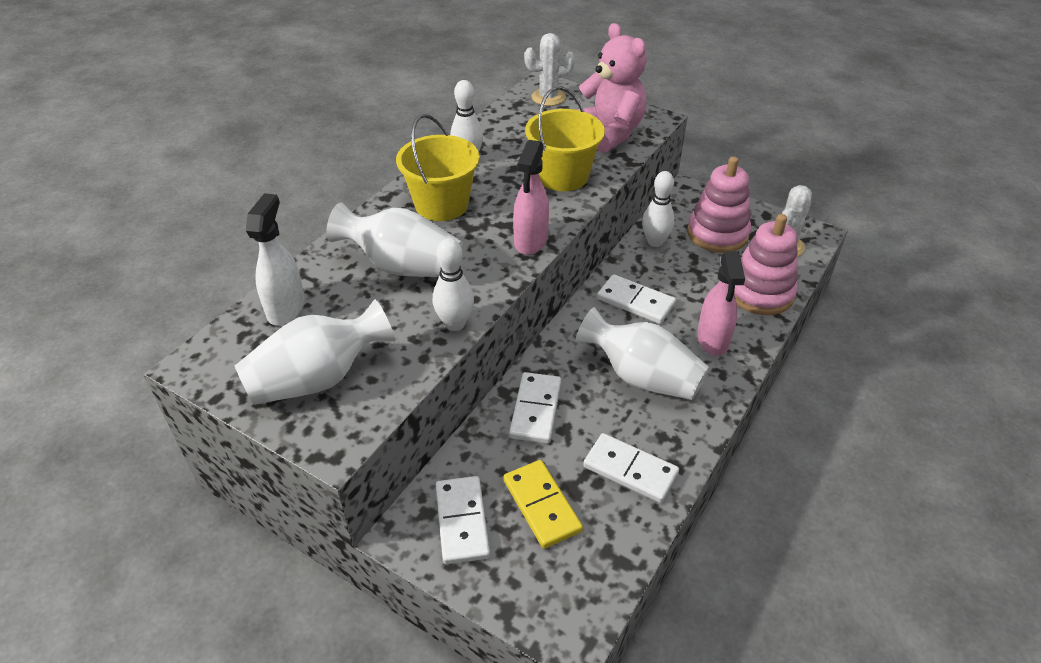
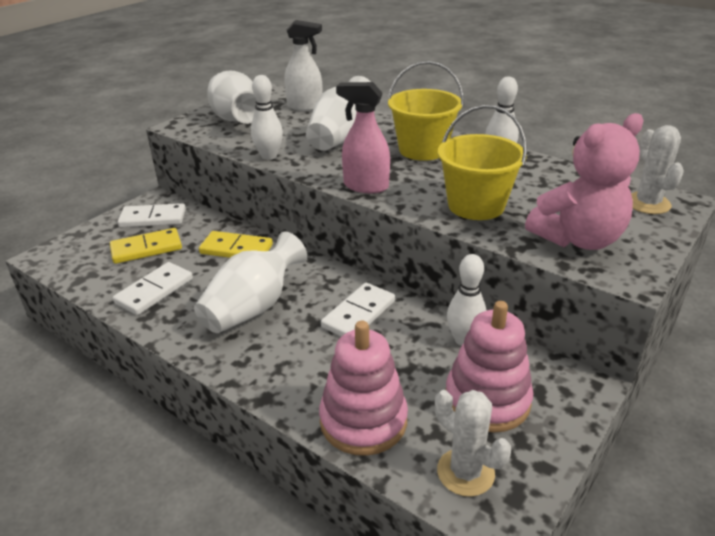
camera: 95 degrees right, 10 degrees down
white domino [509,372,561,444] -> yellow domino [199,231,273,258]
pink spray bottle [697,251,745,356] -> none

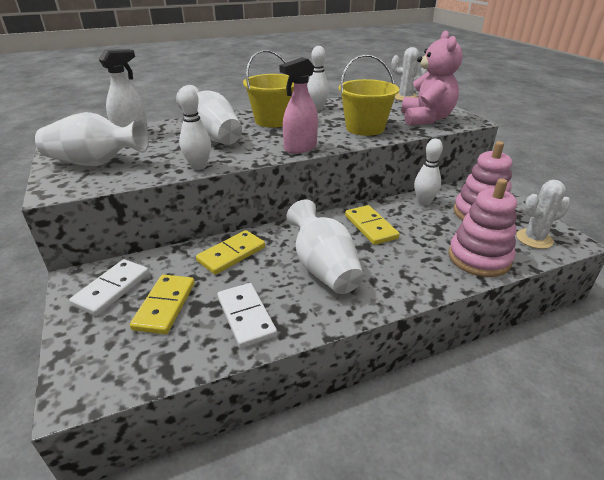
camera: 60 degrees left, 0 degrees up
white domino [321,283,395,336] -> yellow domino [345,205,399,245]

